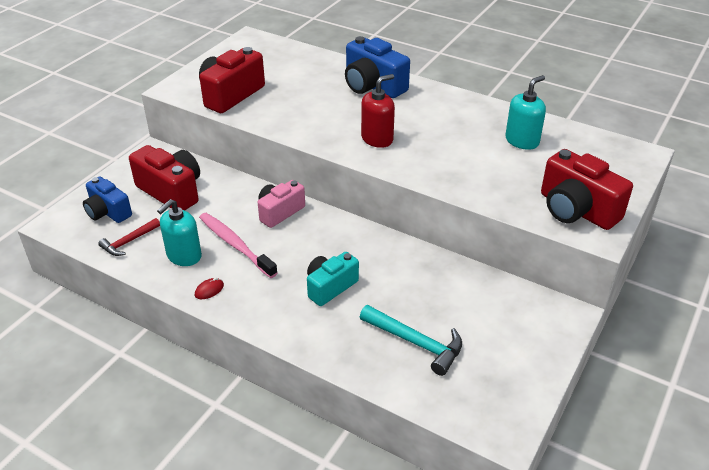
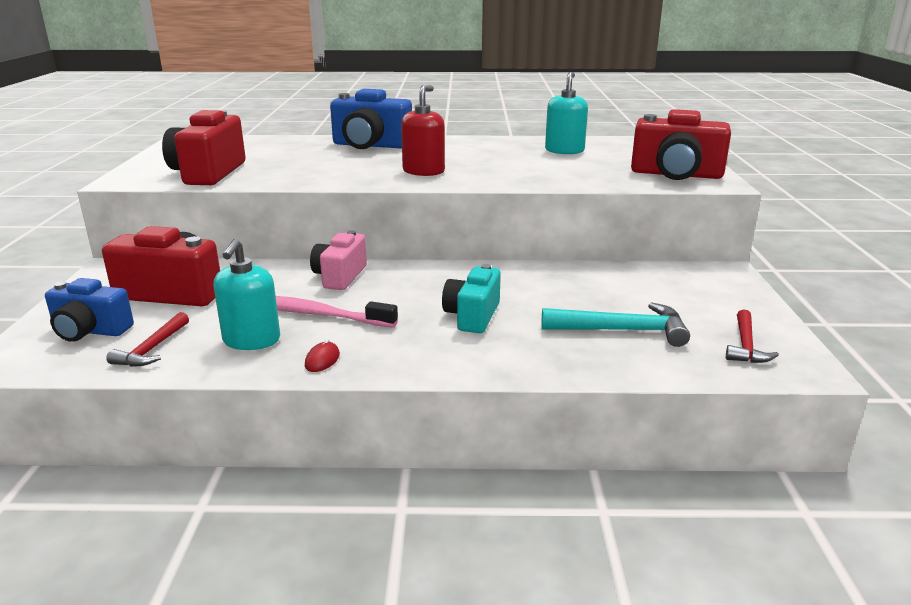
camera: 30 degrees left, 15 degrees down
none -> red hammer [726,310,779,363]

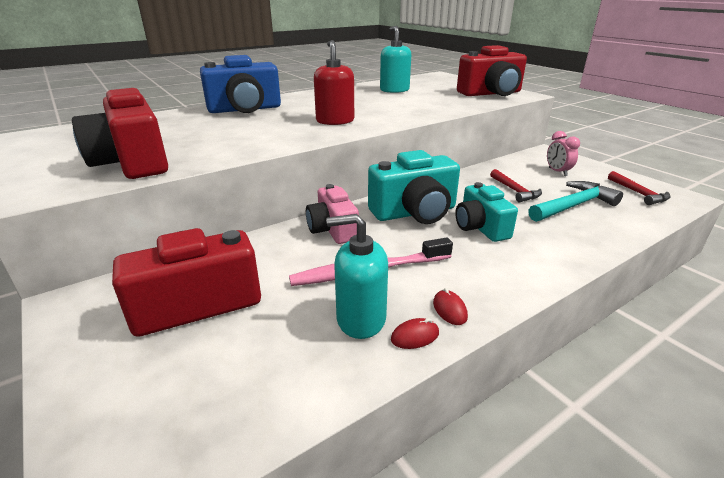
camera: 35 degrees left, 5 degrees up
blue camera [45,278,134,342] -> none
red hammer [106,312,189,367] -> red hammer moved to [490,169,542,202]
turquoise soap dispenser [214,239,280,350] -> turquoise soap dispenser turned 120 degrees clockwise [326,214,388,339]
none -> turquoise camera [368,150,460,224]
none -> red mouse [391,318,439,349]
none -> pink clock [547,131,580,176]

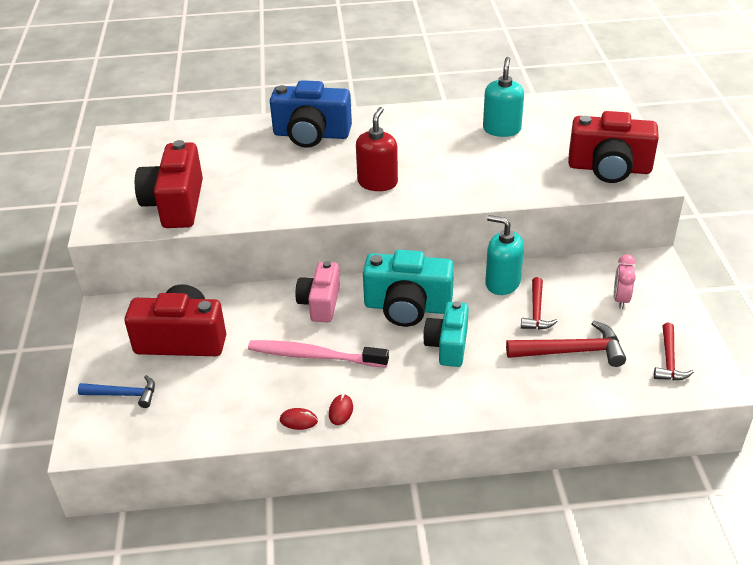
camera: 30 degrees right, 10 degrees up
turquoise soap dispenser [326,214,388,339] -> turquoise soap dispenser moved to [485,215,524,295]
turquoise hammer [528,181,623,222] -> red hammer [506,320,626,367]
none -> blue hammer [78,375,155,408]

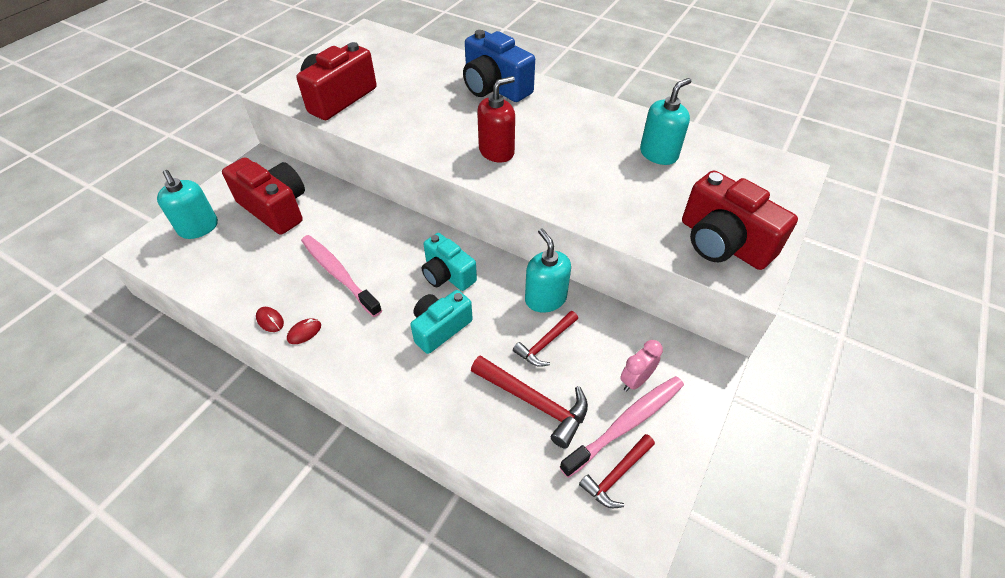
camera: 35 degrees right, 10 degrees up
blue hammer [78,375,155,408] -> turquoise soap dispenser [157,170,218,239]
pink camera [295,261,340,322] -> none
turquoise camera [363,250,454,327] -> turquoise camera [422,233,477,291], size x0.66
none -> pink toothbrush [560,376,684,478]

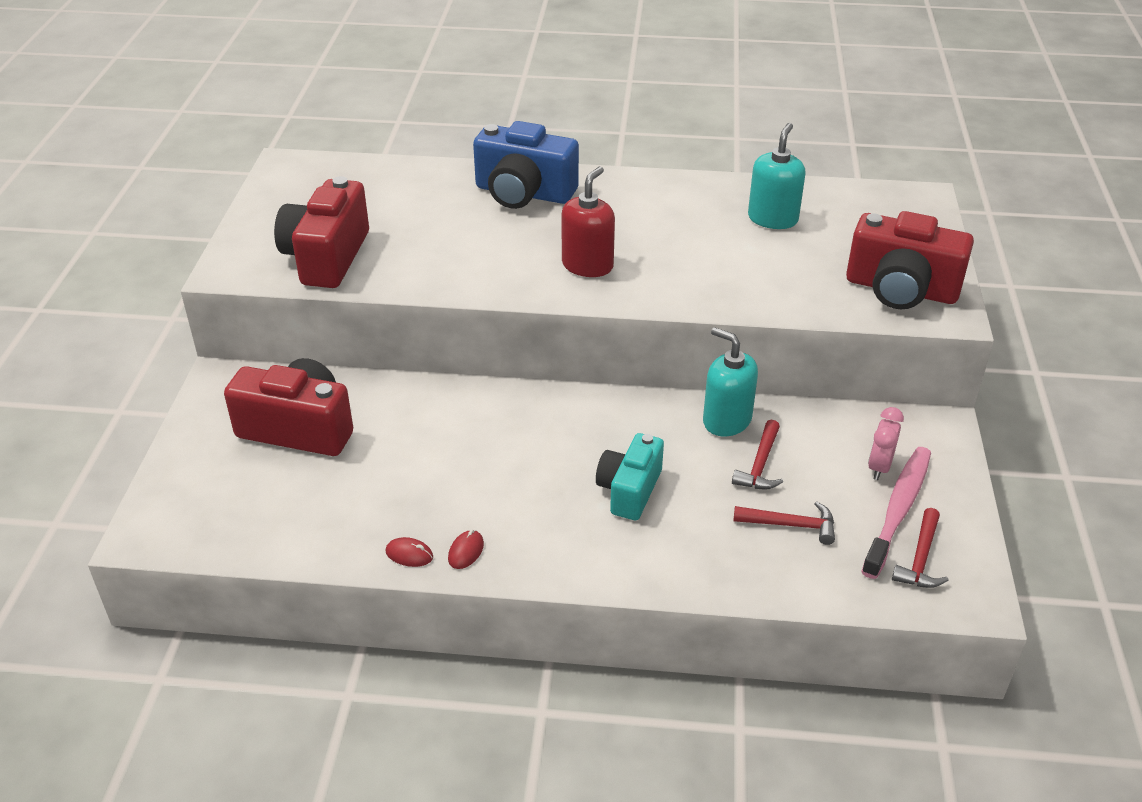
camera: 25 degrees left, 10 degrees down
turquoise soap dispenser [157,170,218,239] -> none
pink toothbrush [301,235,382,317] -> none
turquoise camera [422,233,477,291] -> none
red hammer [471,355,588,449] -> red hammer [733,502,835,545], size x0.65

